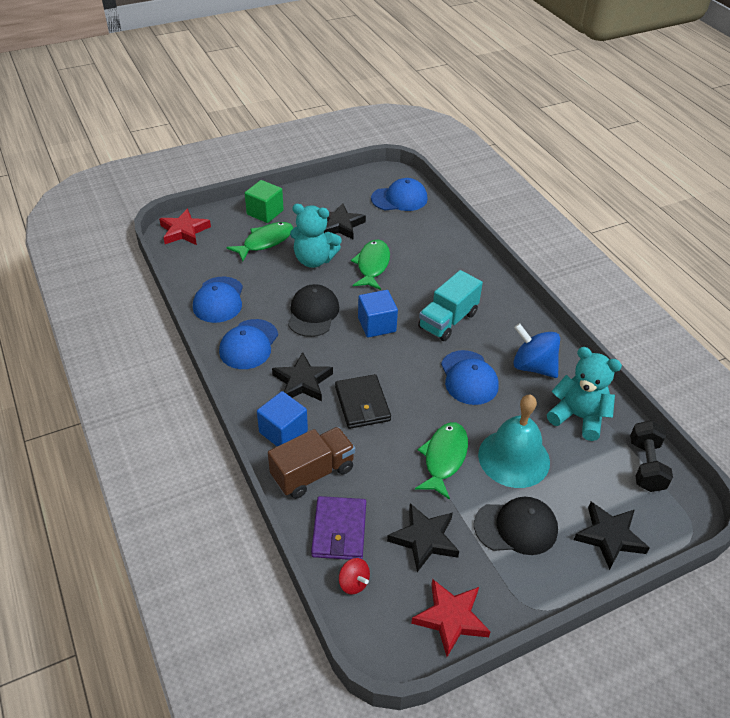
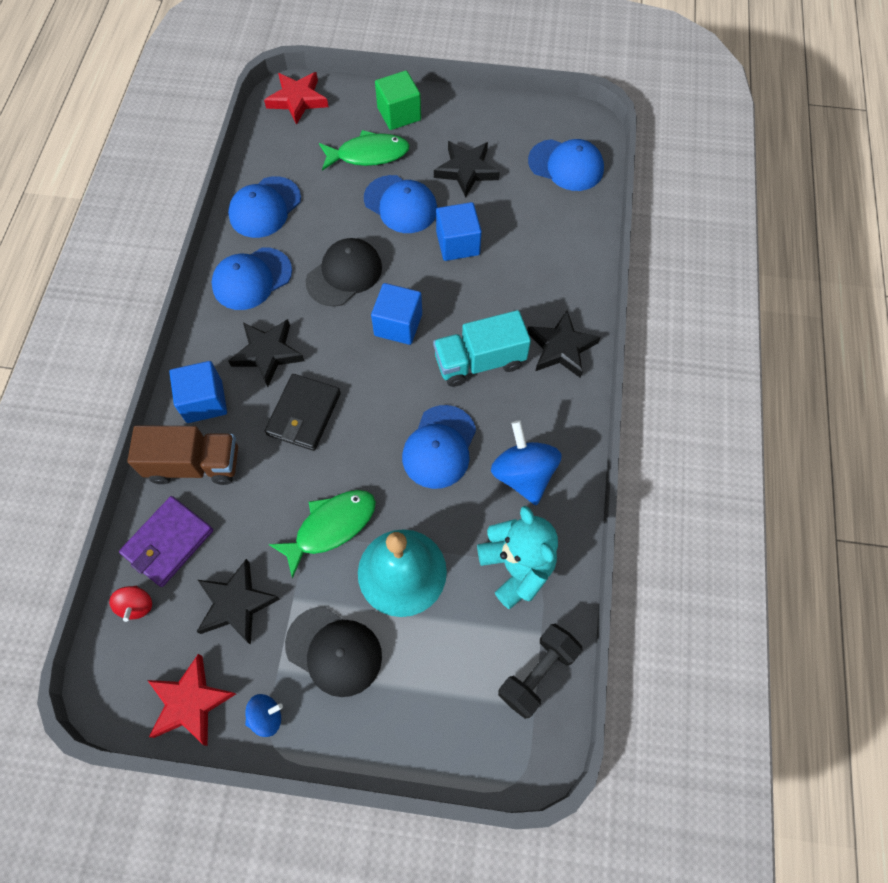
camera: 35 degrees right, 20 degrees up
turquoise teddy bear [290,204,342,268] -> blue cap [364,175,437,233]
green fish [351,240,390,290] -> blue cube [436,202,482,261]
black star [574,502,649,570] -> black star moved to [527,310,601,378]
none -> blue spinning top [245,694,283,737]

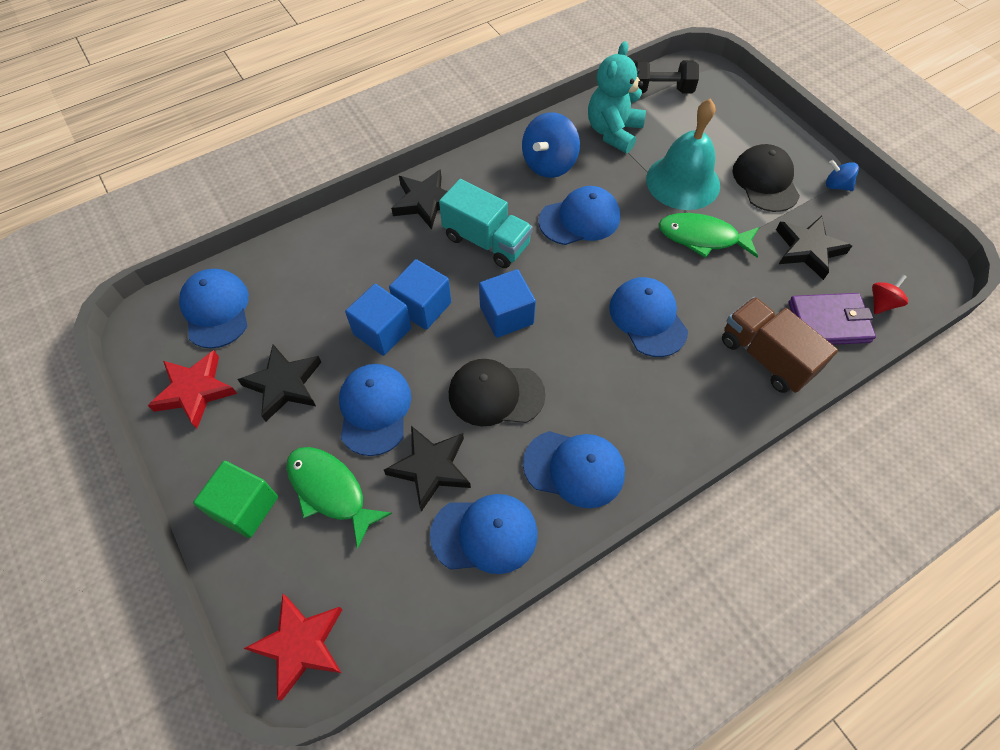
camera: 130 degrees left, 5 degrees down
red star [147,654,236,746] -> red star moved to [148,350,237,428]
blue cube [169,361,227,423] -> blue cube moved to [389,259,451,330]
black star [228,319,304,387] -> black star moved to [384,426,471,512]
black wallet [265,374,341,451] -> blue cap [609,277,688,357]

